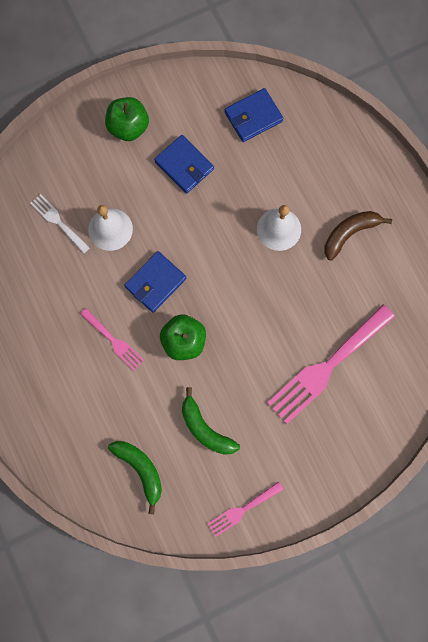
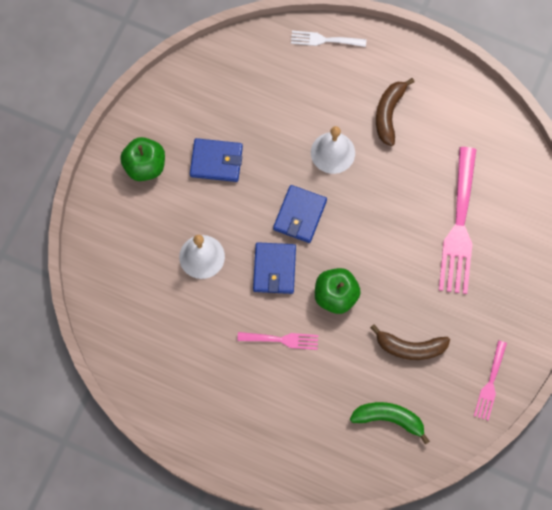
camera: 40 degrees left, 5 degrees down
white fork [30,194,90,254] -> white fork moved to [291,31,366,47]
green banana [182,387,240,455] -> brown banana [370,324,450,360]
blue wallet [225,88,284,142] -> blue wallet moved to [273,185,327,243]

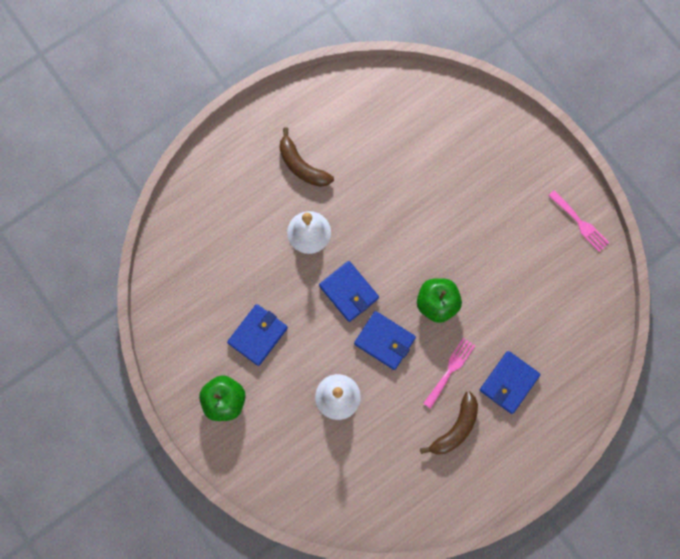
camera: 60 degrees left, 5 degrees up
white fork [291,31,366,47] -> none
green banana [350,402,430,444] -> none
brown banana [370,324,450,360] -> brown banana moved to [420,391,478,455]
pink fork [439,147,476,294] -> none
none -> blue wallet [480,351,540,414]

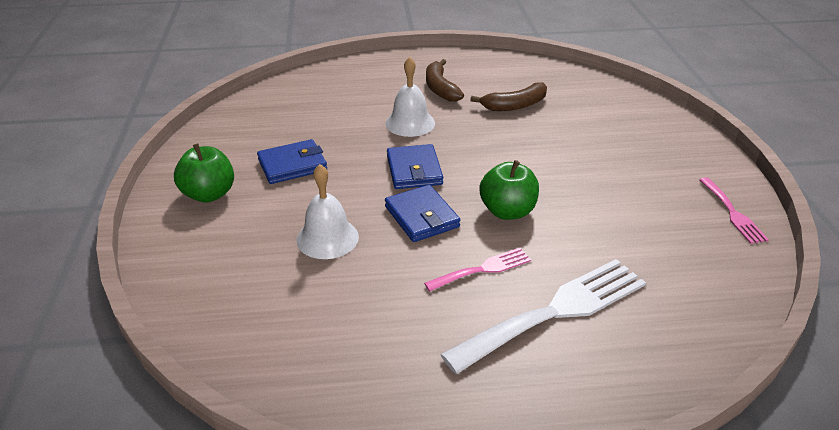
camera: 30 degrees right, 40 degrees down
brown banana [420,391,478,455] -> brown banana moved to [470,82,547,111]
blue wallet [480,351,540,414] -> white fork [440,259,646,374]

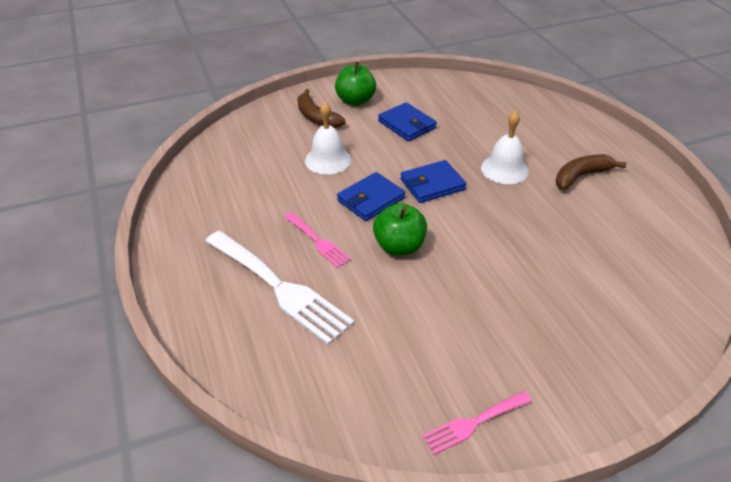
camera: 75 degrees right, 5 degrees up
brown banana [470,82,547,111] -> brown banana moved to [297,89,346,128]

